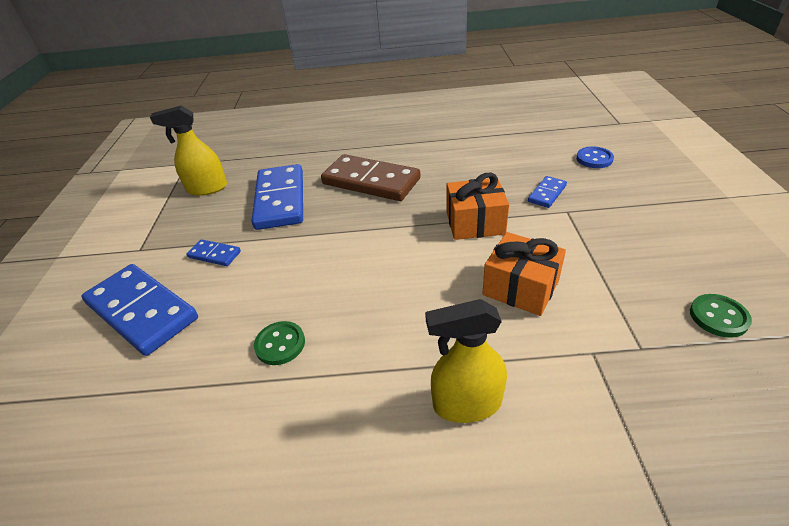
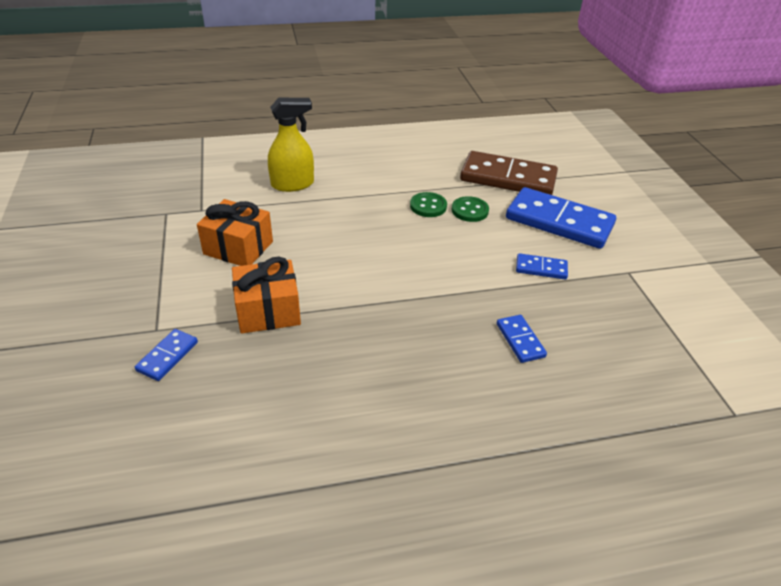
camera: 165 degrees right, 0 degrees up
yellow spray bottle [150,106,227,196] -> none
blue domino [252,164,303,230] -> blue domino [497,315,547,363], size x0.46
brown domino [321,154,421,201] -> brown domino moved to [460,151,558,195]
blue button [576,146,614,168] -> none
green button [690,294,752,338] -> green button moved to [452,196,489,222]

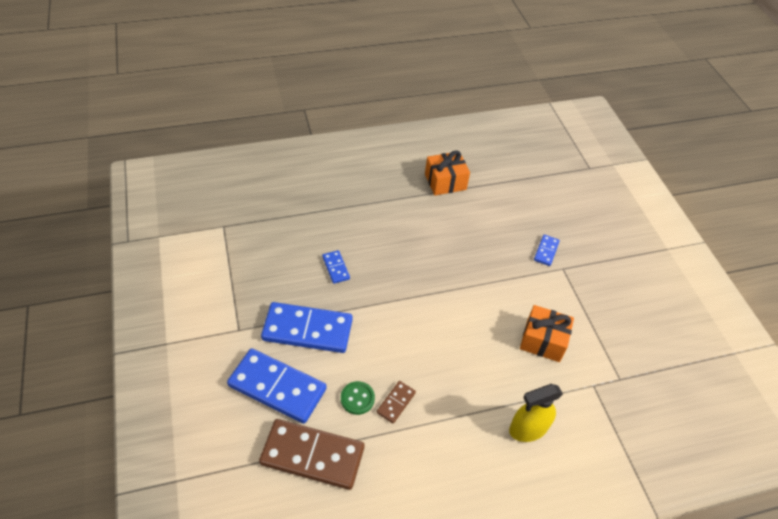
camera: 175 degrees right, 10 degrees up
orange gift [232,257,301,333] -> orange gift moved to [425,150,470,196]
green button [410,192,447,217] -> brown domino [377,381,416,423]
blue domino [516,253,568,280] -> blue domino [261,302,353,353], size x2.17

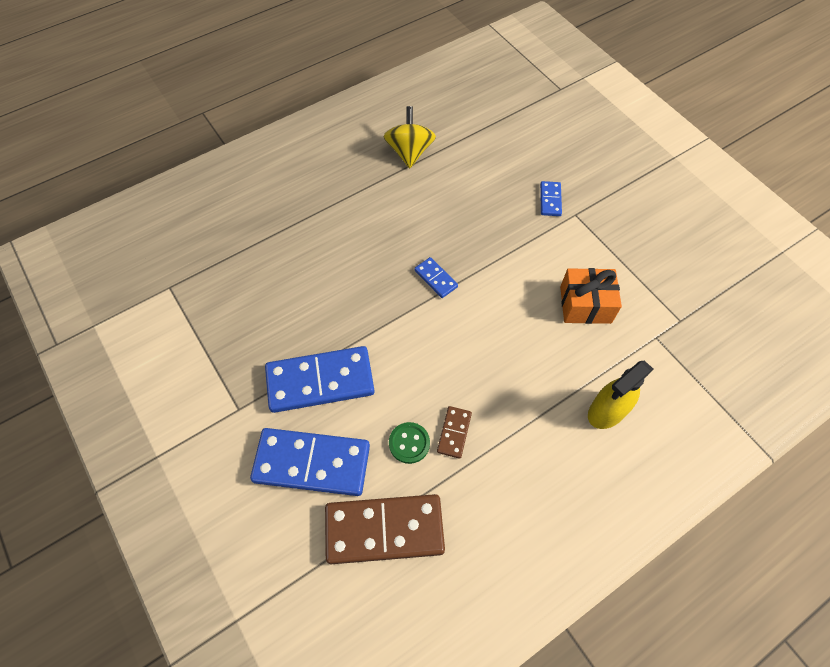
camera: 15 degrees left, 10 degrees up
blue domino [322,250,350,284] -> blue domino moved to [414,257,458,298]
orange gift [425,150,470,196] -> yellow spinning top [383,106,436,168]

